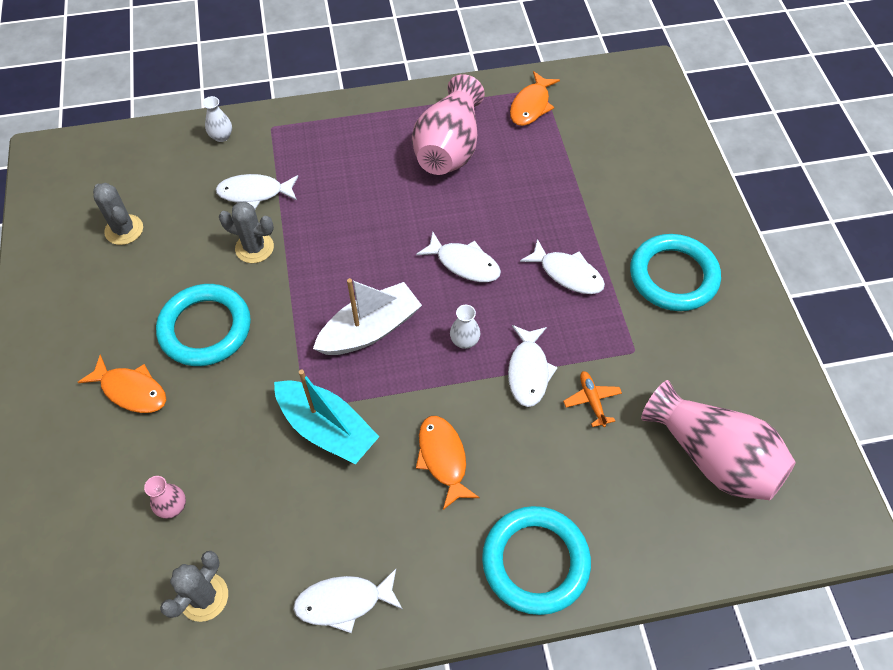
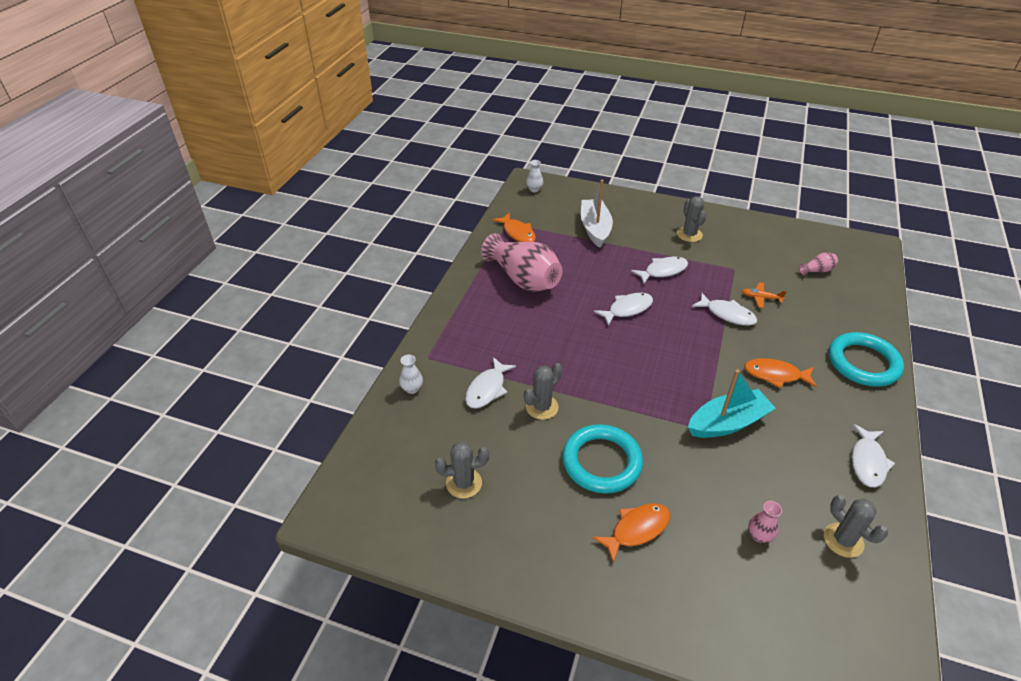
camera: 60 degrees left, 15 degrees down
white boat [313,278,422,355] -> white boat moved to [581,180,613,248]
white vase [450,305,480,349] -> white vase moved to [526,160,543,192]
turquoise ring [630,234,721,311] -> grey cactus [677,196,706,242]
pink vase [641,380,796,500] -> pink vase [799,252,838,276], size x0.42

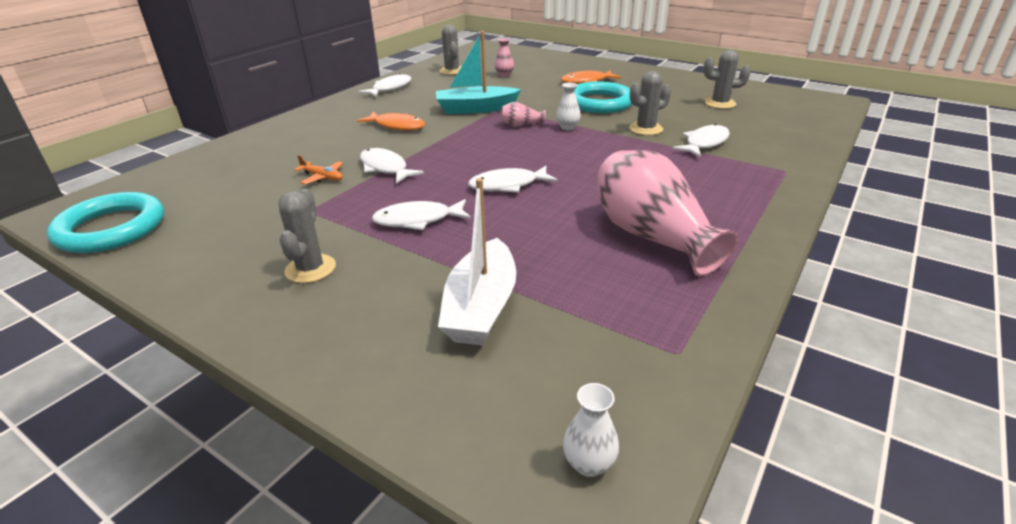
camera: 165 degrees left, 10 degrees down
white vase [399,355,423,394] -> white vase moved to [556,83,581,130]
orange fish [492,213,536,242] -> none
pink vase [799,252,838,276] -> pink vase moved to [501,102,546,127]
turquoise ring [829,332,904,387] -> turquoise ring moved to [47,192,164,253]

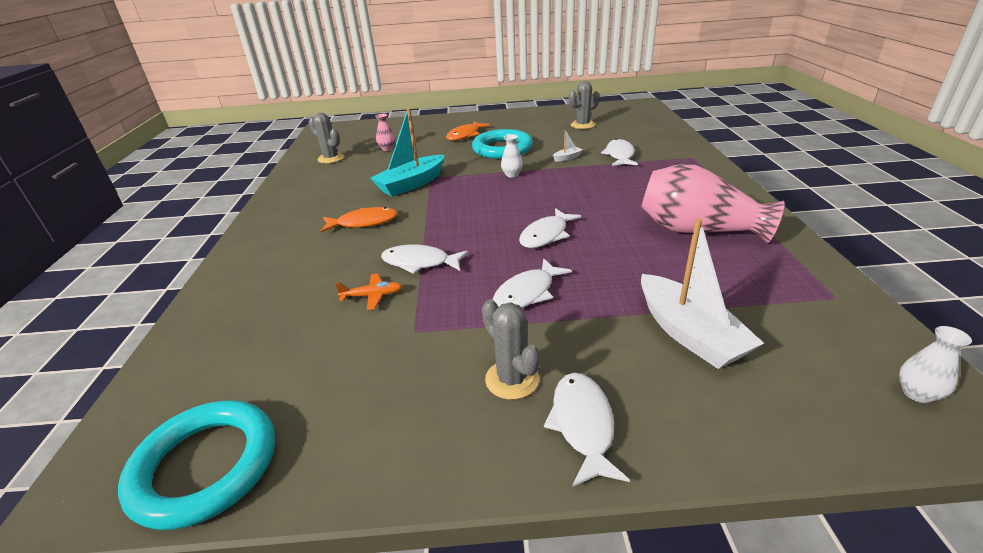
camera: 35 degrees left, 0 degrees up
white fish [358,73,411,97] -> white fish moved to [544,373,630,487]
pink vase [501,102,546,127] -> none
grey cactus [629,71,671,135] -> white boat [553,130,583,162]

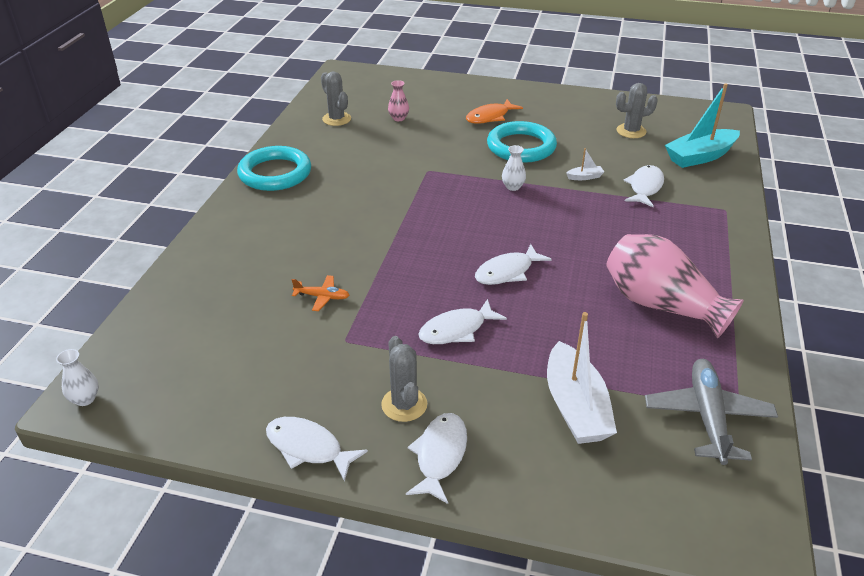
camera: 15 degrees right, 5 degrees up
turquoise ring [118,400,275,530] -> turquoise ring moved to [237,146,311,191]
orange fish [321,207,398,232] -> none
turquoise boat [370,108,445,197] -> turquoise boat moved to [665,83,740,168]
white fish [381,244,468,274] -> white fish moved to [266,417,368,482]
white vase [899,326,972,403] -> white vase moved to [56,349,99,406]
none -> grey plane [645,359,778,465]

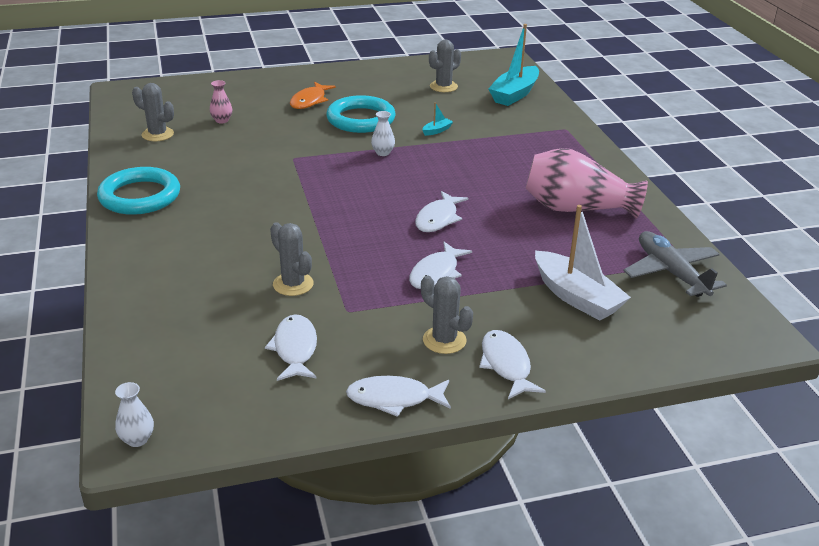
camera: 30 degrees left, 5 degrees down
orange plane [292,275,349,311] -> grey cactus [270,222,314,296]
white boat [566,148,604,180] -> turquoise boat [422,102,453,136]
white fish [623,165,664,207] -> white fish moved to [265,314,317,381]

